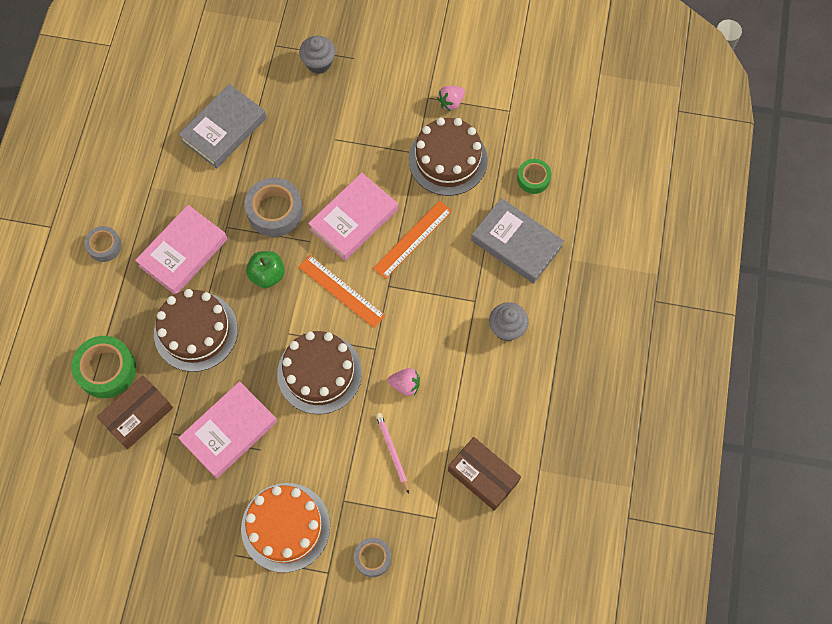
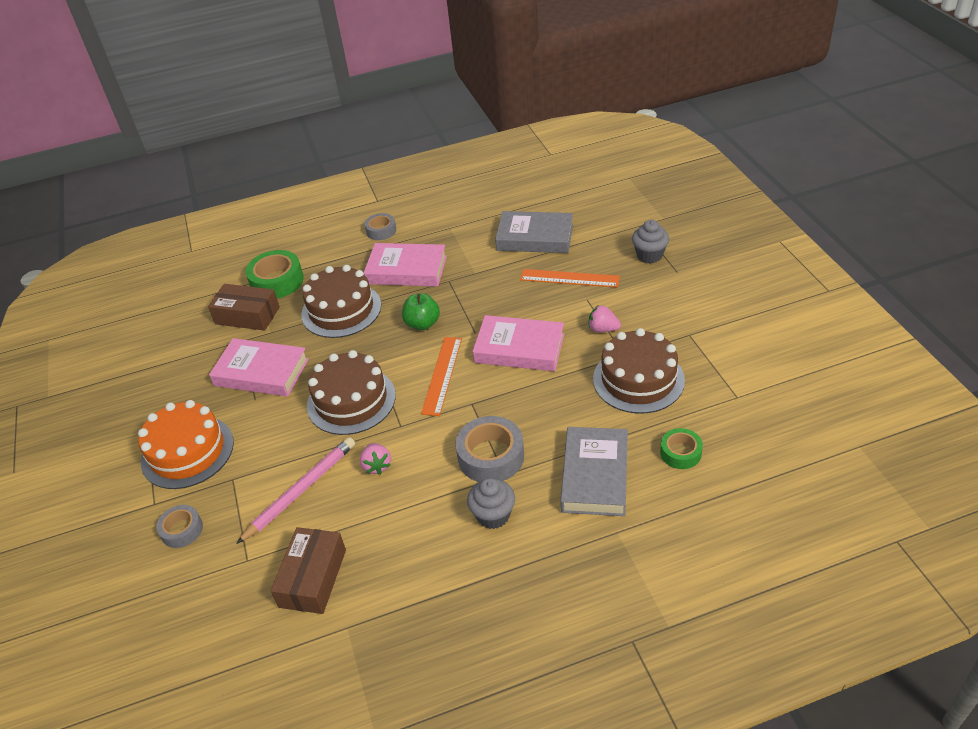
camera: 65 degrees right, 25 degrees down
grey tape [244,177,303,237] -> grey tape moved to [455,416,524,482]
orange ruler [373,201,452,279] -> orange ruler moved to [520,269,620,287]
pink pencil [376,413,409,494] -> pink pencil [236,437,355,544], size x1.60
pink strawberry [437,86,465,111] -> pink strawberry moved to [589,305,621,332]

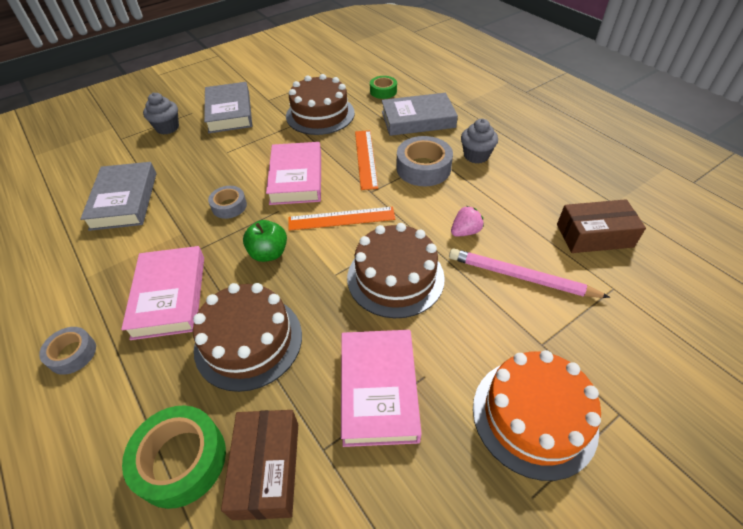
camera: 110 degrees left, 5 degrees up
grey tape [156,505,203,548] -> grey tape moved to [208,186,247,219]
orange ruler [520,269,620,287] -> orange ruler moved to [355,130,378,190]
pink strawberry [589,305,621,332] -> none
none -> grey book [204,82,252,133]

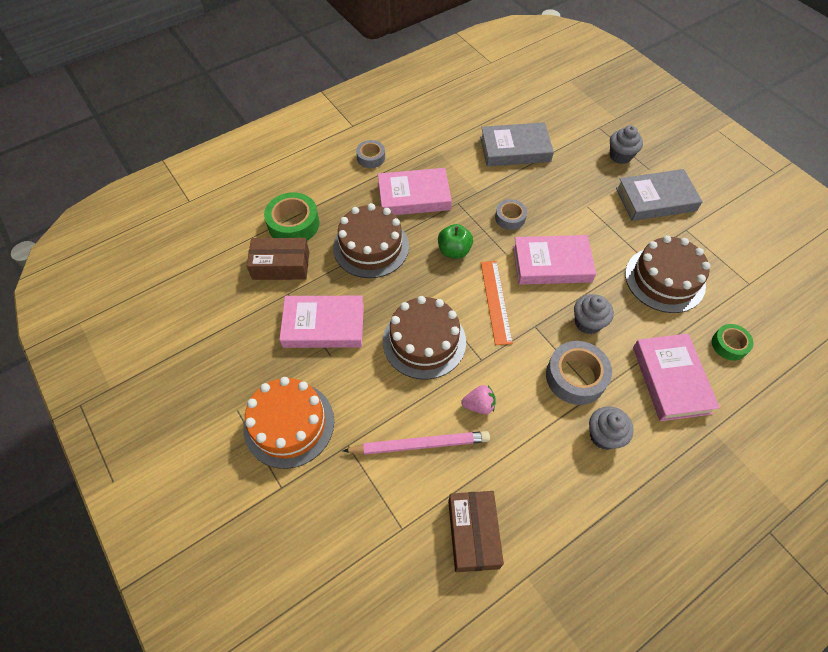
camera: 90 degrees right, 10 degrees up
orange ruler [355,130,378,190] -> grey cupcake [574,294,614,334]
grey book [381,93,458,136] -> pink book [633,334,720,421]
pink pencil [449,249,610,298] -> pink pencil turned 60 degrees clockwise [343,431,490,455]
pink strawberry [451,206,484,237] -> pink strawberry turned 60 degrees counterclockwise [461,385,496,414]

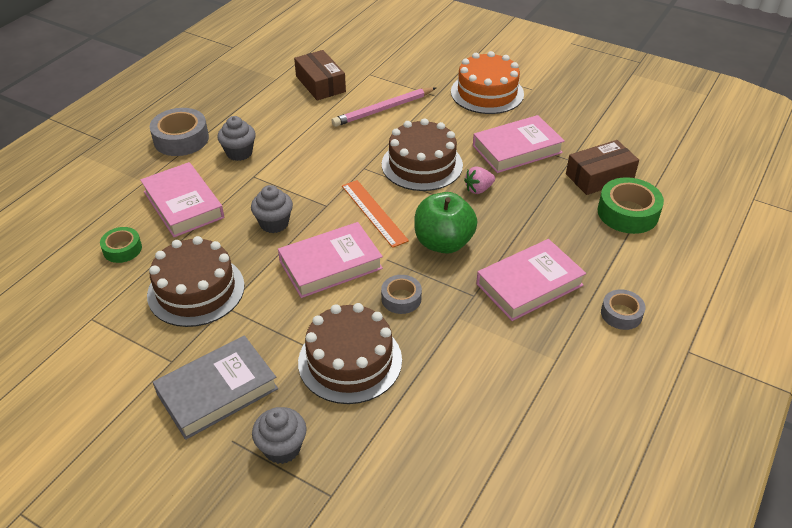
camera: 155 degrees right, 15 degrees down
brown cake [333,203,409,278] -> brown cake moved to [298,303,402,404]
green apple [438,224,473,259] -> green apple [414,192,477,254], size x1.51
pink strawberry [461,385,496,414] -> pink strawberry moved to [464,166,495,194]
grey book [480,122,554,166] -> none
grey tape [546,341,612,405] -> grey tape moved to [150,108,209,156]

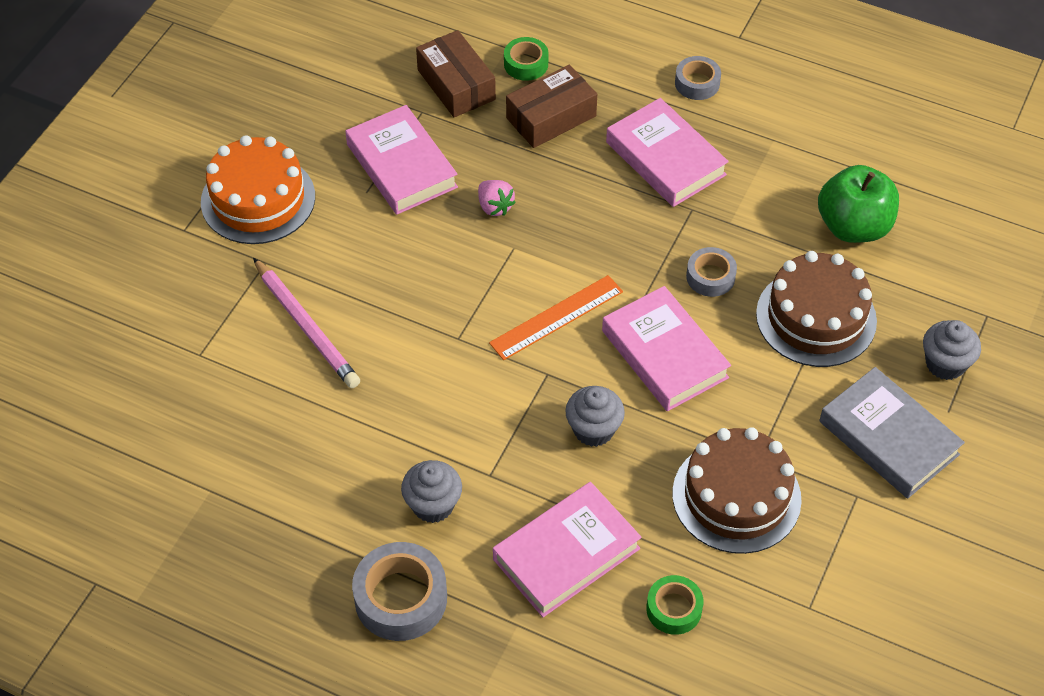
camera: 95 degrees left, 10 degrees up
brown box [294,50,346,100] -> brown box moved to [506,65,597,148]
brown cake [382,118,463,191] -> none
green apple [414,192,477,254] -> green apple moved to [818,165,899,243]
green tape [598,177,664,234] -> green tape [504,37,549,81], size x0.60

